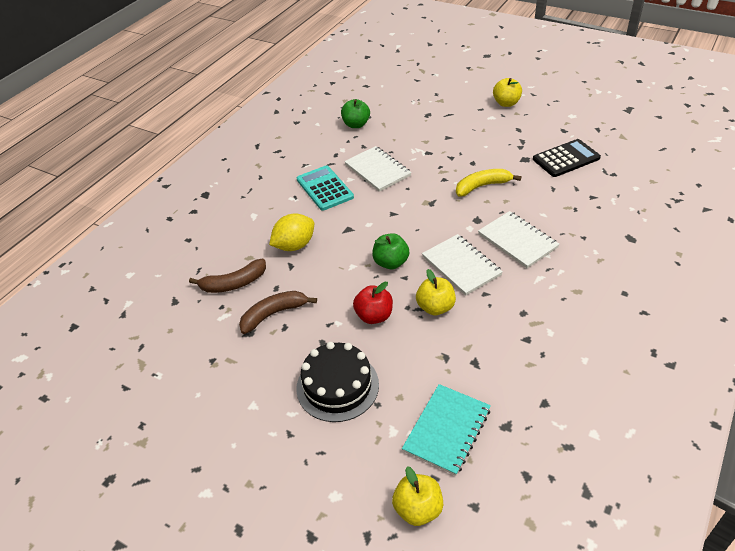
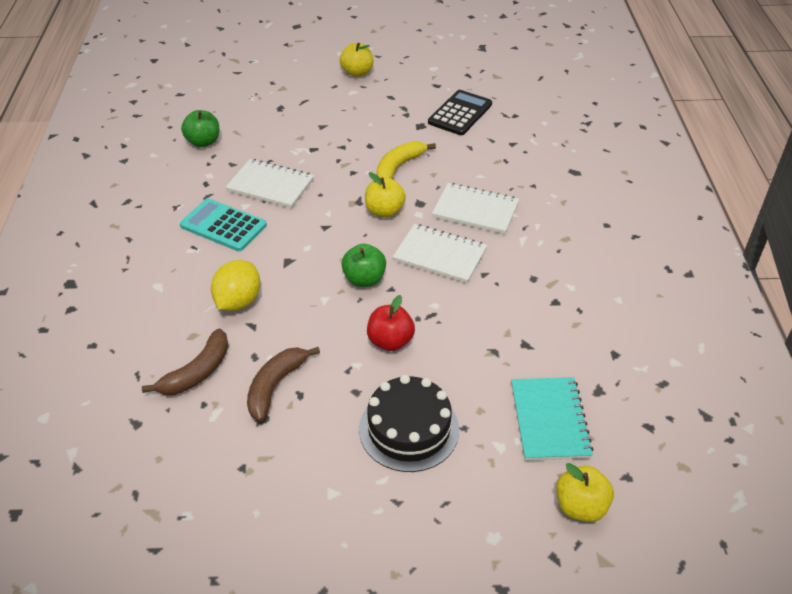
camera: 35 degrees left, 0 degrees up
yellow apple [416,269,456,315] -> yellow apple moved to [365,172,406,218]

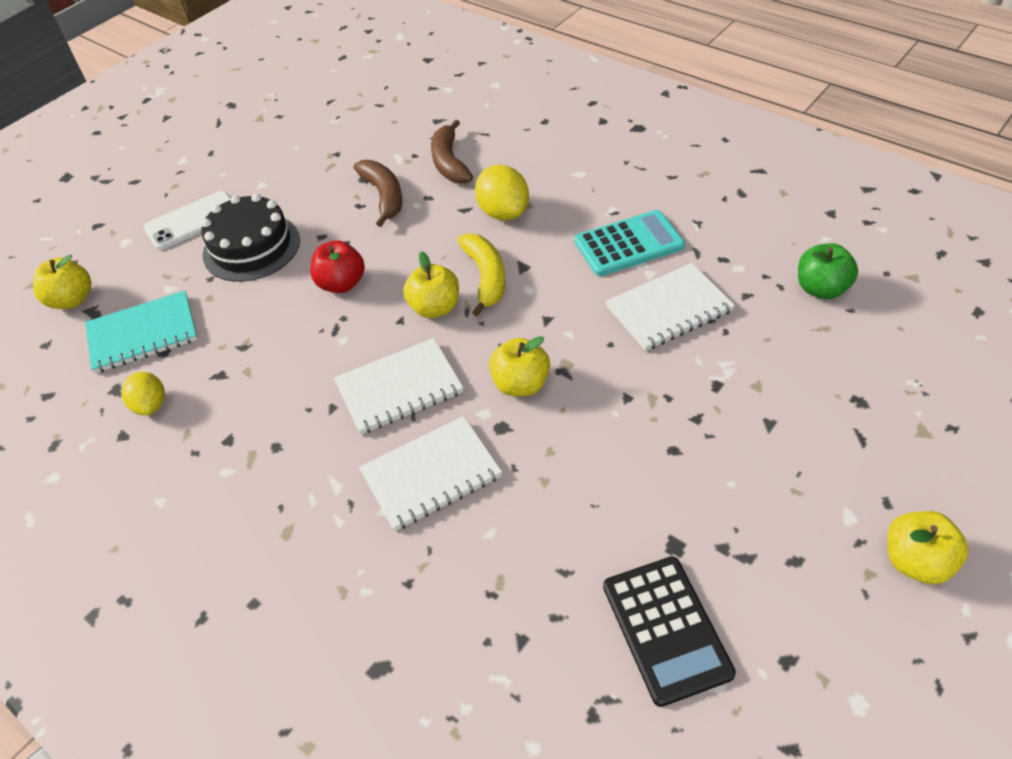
camera: 135 degrees right, 5 degrees up
green apple [341,244,386,287] -> yellow apple [403,251,459,318]
yellow banana [377,141,436,179] -> yellow banana moved to [457,233,505,317]
turquoise notebook [511,377,594,461] -> turquoise notebook turned 60 degrees counterclockwise [85,290,198,373]
none -> yellow lemon [122,372,165,415]
none -> white phone [144,191,231,250]

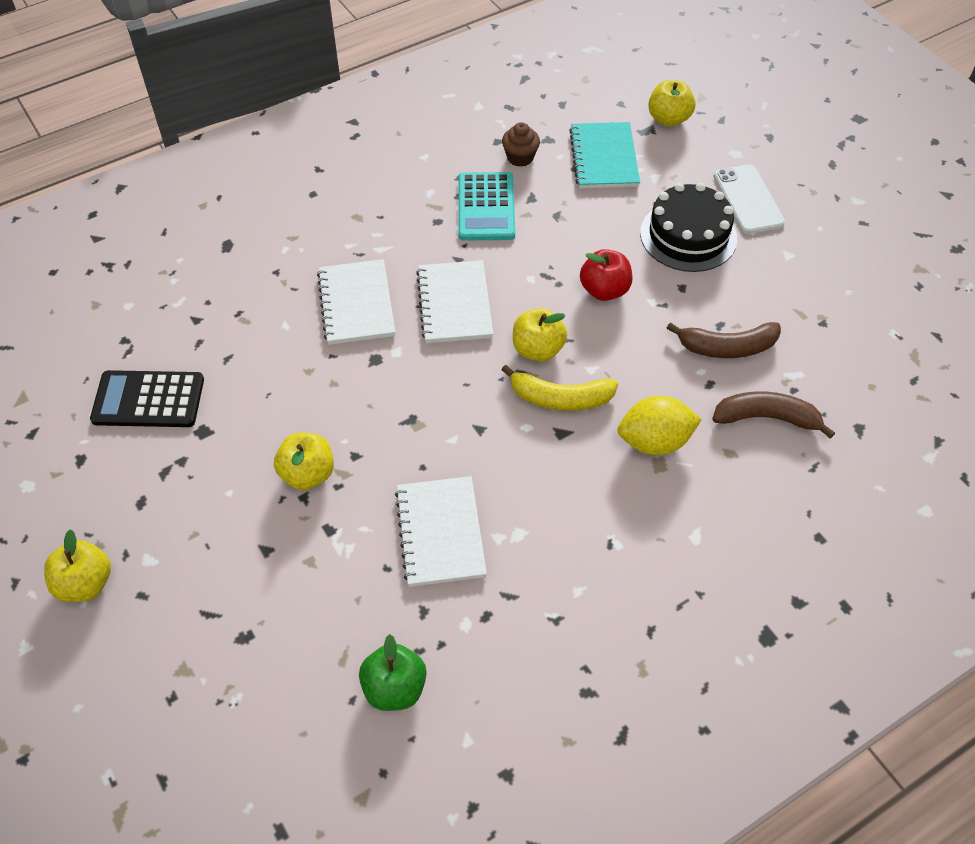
camera: 105 degrees right, 5 degrees up
yellow lemon [122,372,165,415] -> brown cupcake [502,122,540,167]
yellow apple [489,336,550,396] -> yellow apple moved to [274,433,334,490]
turquoise calculator [574,210,685,276] -> turquoise calculator moved to [458,172,515,241]

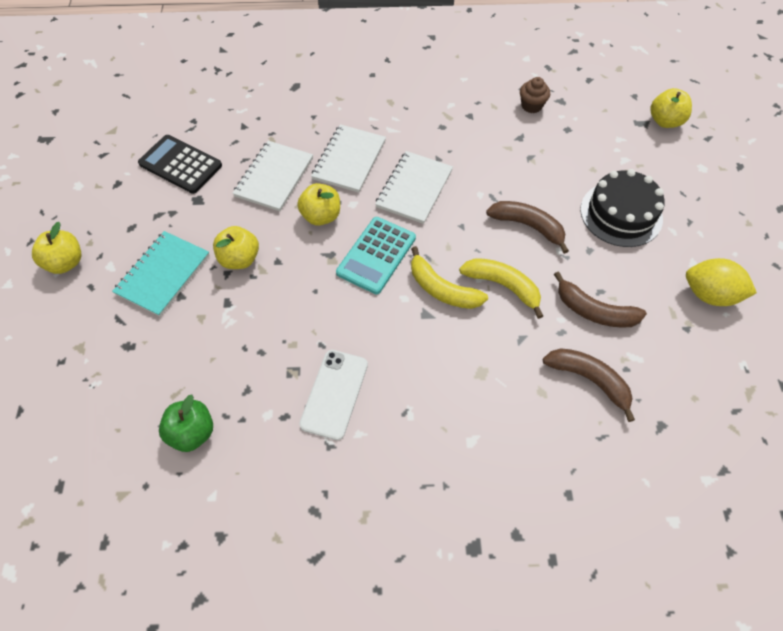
camera: 30 degrees right, 5 degrees up
white notebook [395,476,487,587] -> white notebook moved to [232,141,313,211]
turquoise calculator [458,172,515,241] -> turquoise calculator moved to [336,217,416,294]
yellow apple [513,308,567,362] -> yellow apple moved to [297,183,340,226]
turquoise notebook [569,122,640,188] -> turquoise notebook moved to [112,231,209,317]
red apple [580,249,632,301] -> brown banana [486,201,569,254]
yellow lemon [618,396,702,455] -> yellow lemon moved to [686,258,757,306]
white phone [713,164,785,234] -> white phone moved to [299,350,368,440]
none -> yellow banana [459,258,543,319]

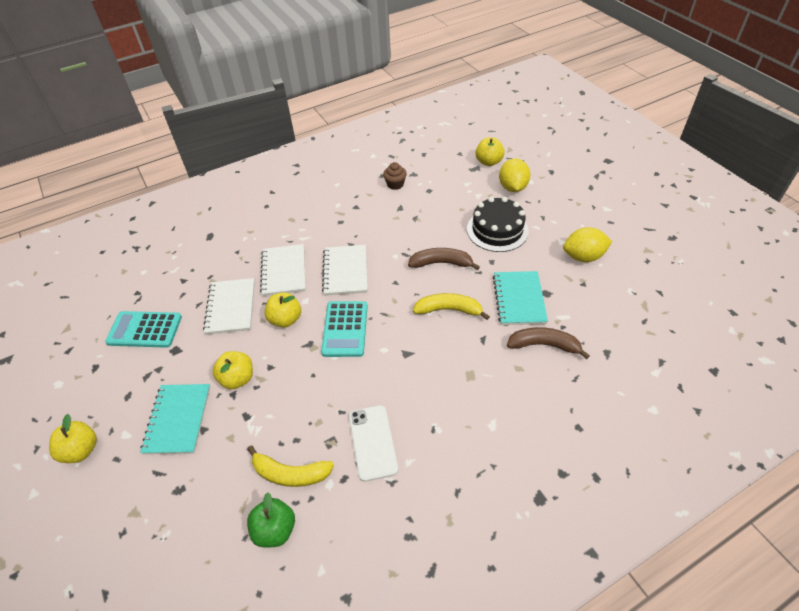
camera: 25 degrees left, 10 degrees down
black calculator [138,135,222,194] -> turquoise calculator [105,311,182,348]
yellow banana [411,246,488,309] -> yellow banana moved to [247,446,334,487]
brown banana [554,271,647,328] -> turquoise notebook [493,271,548,325]
none -> yellow lemon [499,159,530,192]

